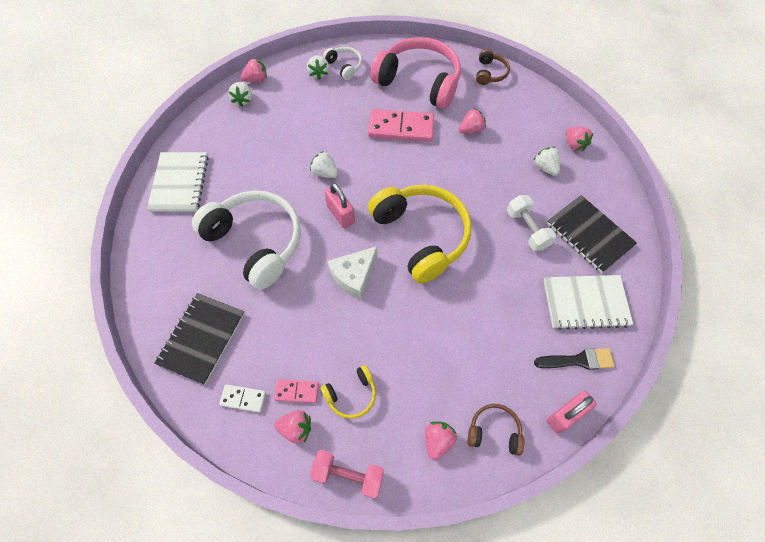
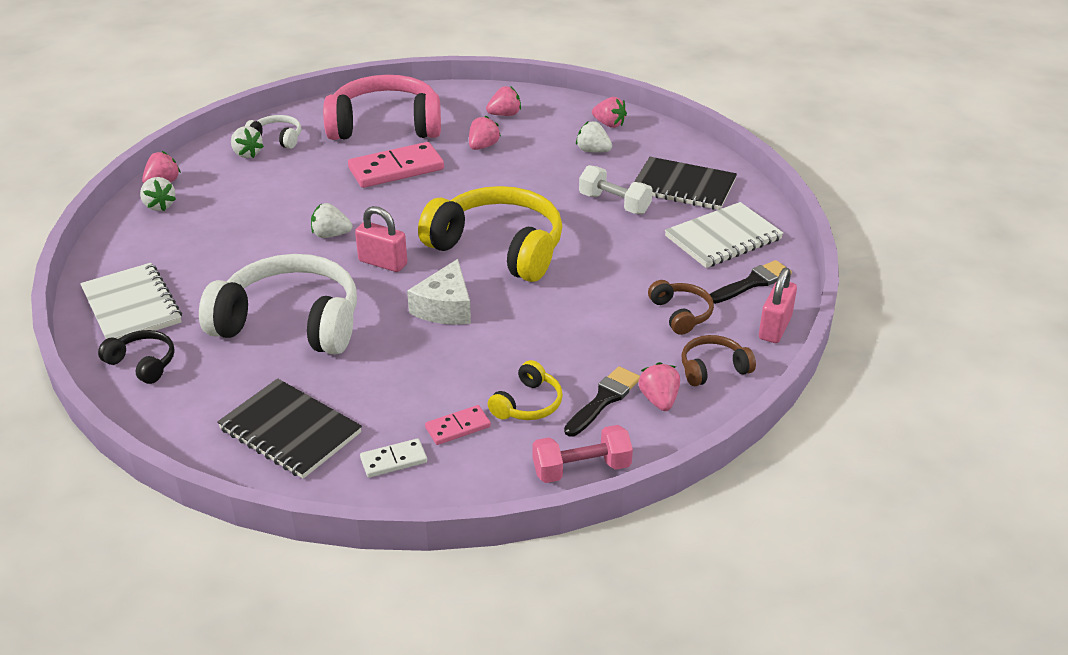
camera: 30 degrees left, 25 degrees down
black notebook [154,293,245,385] -> black notebook turned 45 degrees counterclockwise [217,378,362,479]
pink strawberry [274,410,311,443] -> pink strawberry moved to [486,86,521,116]
brown headphones [476,49,510,85] -> brown headphones moved to [648,280,714,335]
none -> black headphones [98,330,175,384]
none -> black brush [564,366,640,437]

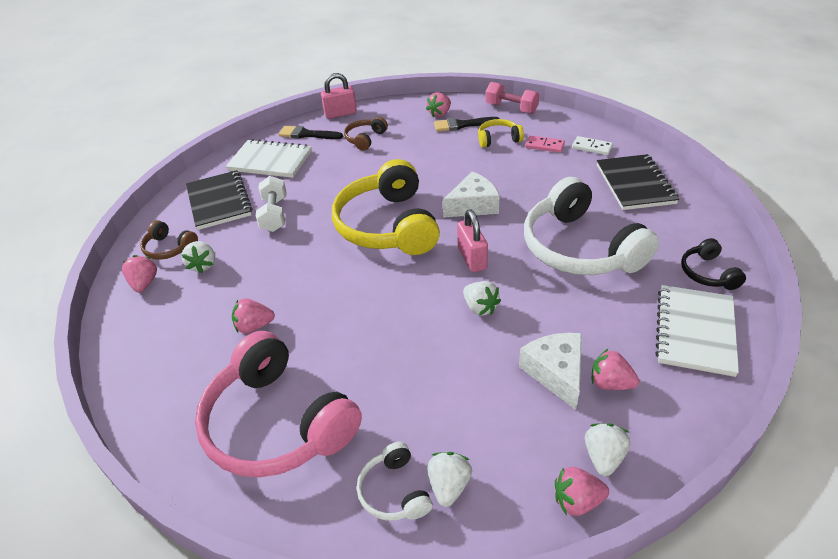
camera: 130 degrees left, 5 degrees up
pink domino [348,142,444,188] -> none
pink strawberry [486,86,521,116] -> pink strawberry moved to [592,349,639,390]
brown headphones [682,335,756,386] -> brown headphones moved to [140,220,198,260]
none -> white cheese [519,333,582,410]

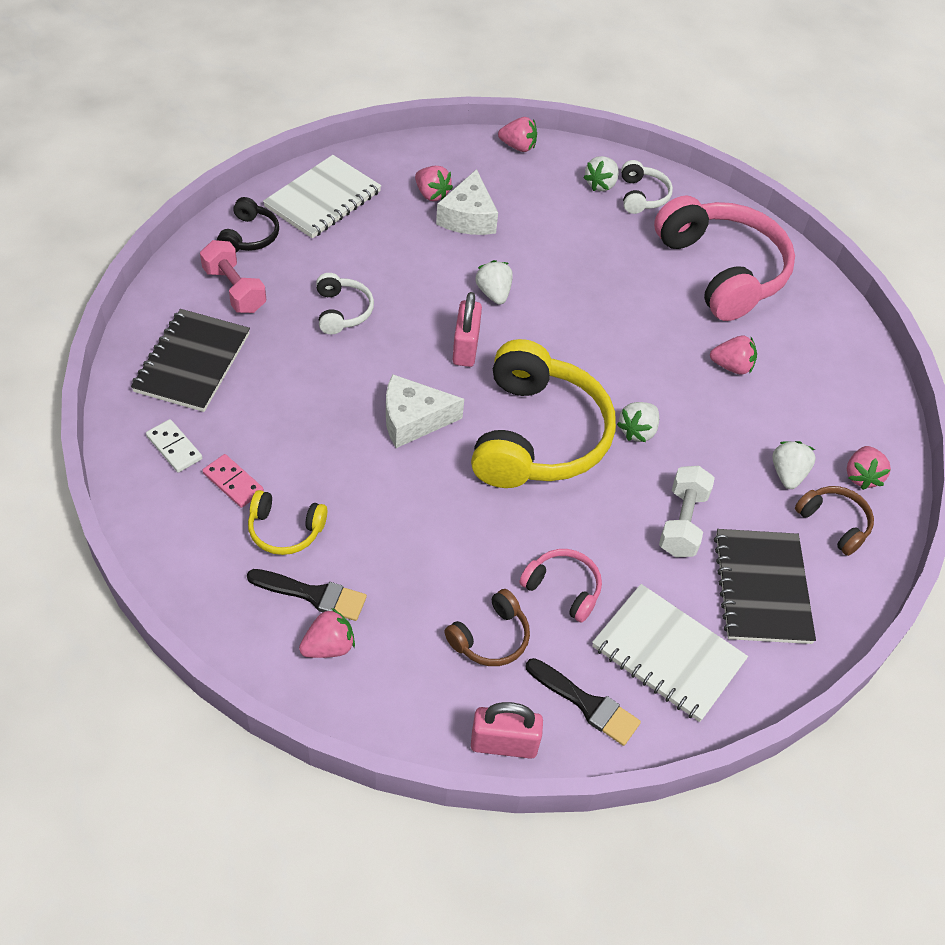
camera: 165 degrees left, 10 degrees up
pink dumbbell [485,82,539,114] -> pink dumbbell moved to [200,240,266,313]
white headphones [524,177,659,275] -> white headphones [316,273,374,334], size x0.45
white strawberry [585,423,630,477] -> white strawberry moved to [617,402,659,442]
none -> pink headphones [519,549,602,623]

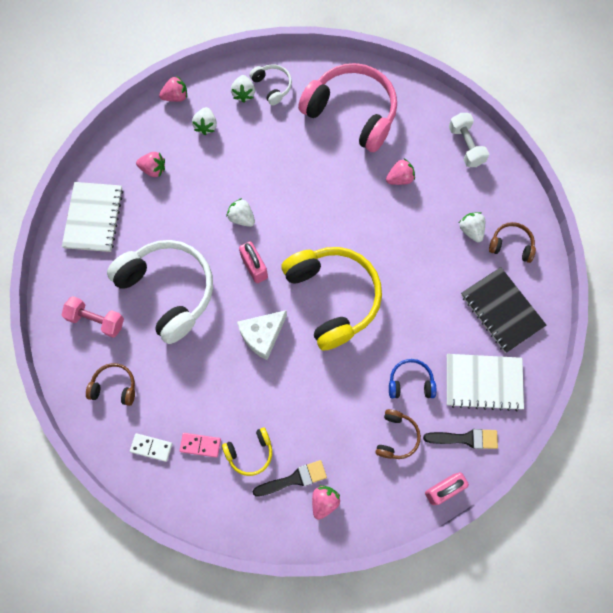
camera: 30 degrees left, 20 degrees up
black notebook [131,309,250,412] -> brown headphones [86,363,135,406]
black headphones [217,197,279,252] -> none
white headphones [316,273,374,334] -> white headphones [107,240,213,344], size x2.20
white cheese [436,169,498,235] -> none
pink headphones [519,549,602,623] -> blue headphones [389,359,436,398]
white strawberry [617,402,659,442] -> white strawberry moved to [192,107,217,135]
white dumbbell [659,466,715,557] -> white dumbbell moved to [449,113,489,167]
pink strawberry [847,446,891,490] -> none

